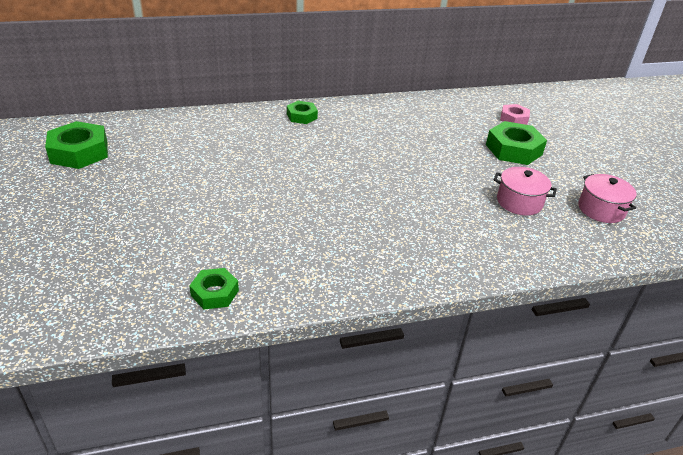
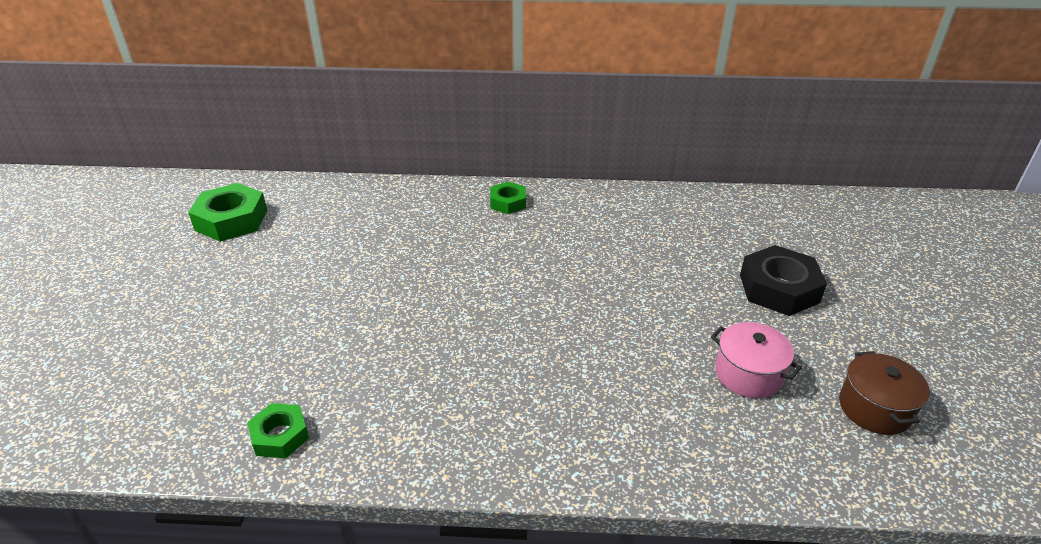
camera: 20 degrees right, 0 degrees up
green nut [486,121,547,165] -> black nut [740,245,827,316]
pink nut [500,104,530,125] -> none
pink pot [578,174,637,223] -> brown pot [839,351,930,435]

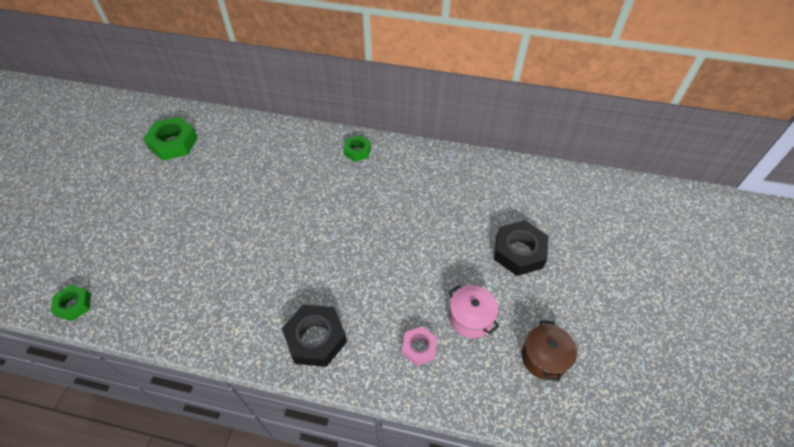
camera: 10 degrees right, 15 degrees up
green nut [247,403,309,458] -> green nut moved to [50,285,91,321]
none -> black nut [282,304,347,367]
none -> pink nut [402,326,437,366]

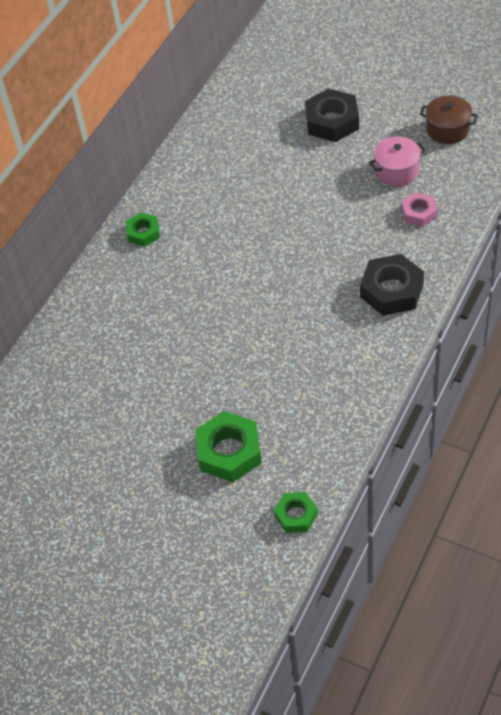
camera: 70 degrees left, 0 degrees up
green nut [143,117,198,161] -> green nut moved to [195,411,262,482]

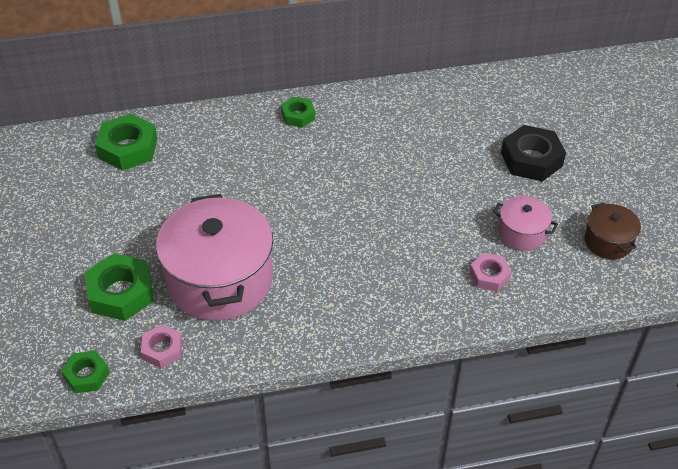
camera: 45 degrees right, 5 degrees down
black nut [360,254,424,316] -> none
none -> green nut [95,114,157,171]
none -> pink nut [141,325,182,368]
none -> pink pot [156,194,273,321]

